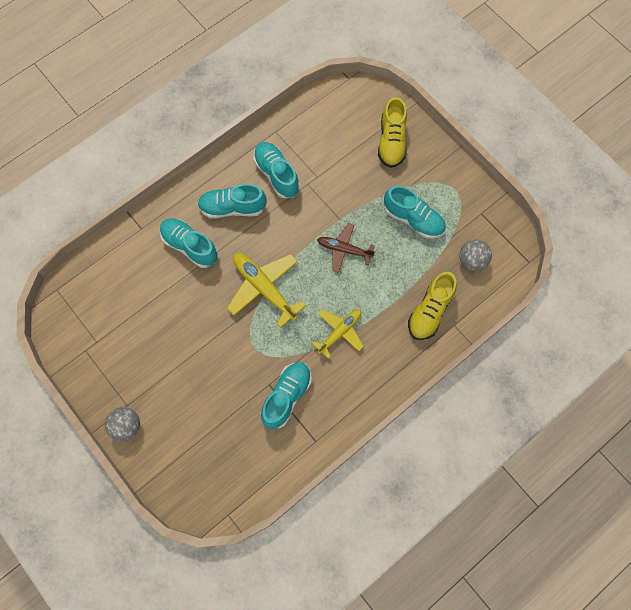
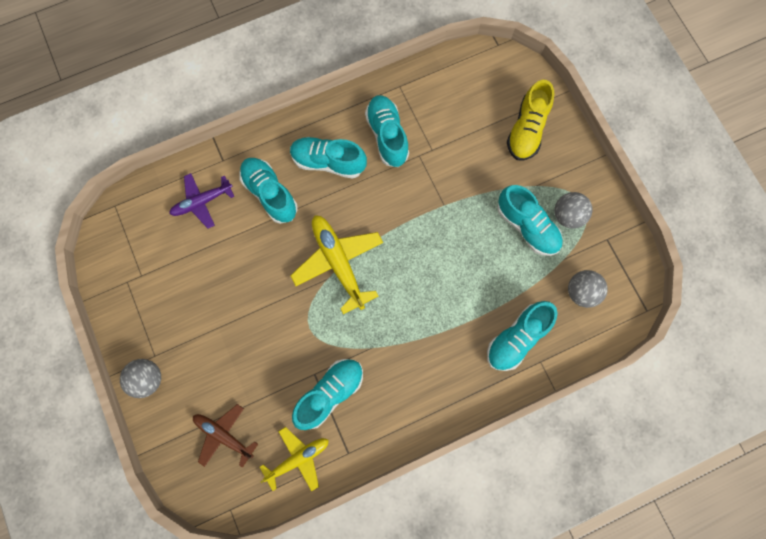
camera: 15 degrees right, 5 degrees up
yellow plane [312,309,364,359] -> yellow plane moved to [260,427,329,492]
brown plane [317,223,375,273] -> brown plane moved to [193,404,258,468]
yellow shoe [408,272,457,340] -> turquoise shoe [487,301,557,371]
none -> purple plane [169,173,234,228]
none -> grey ball [554,192,592,229]

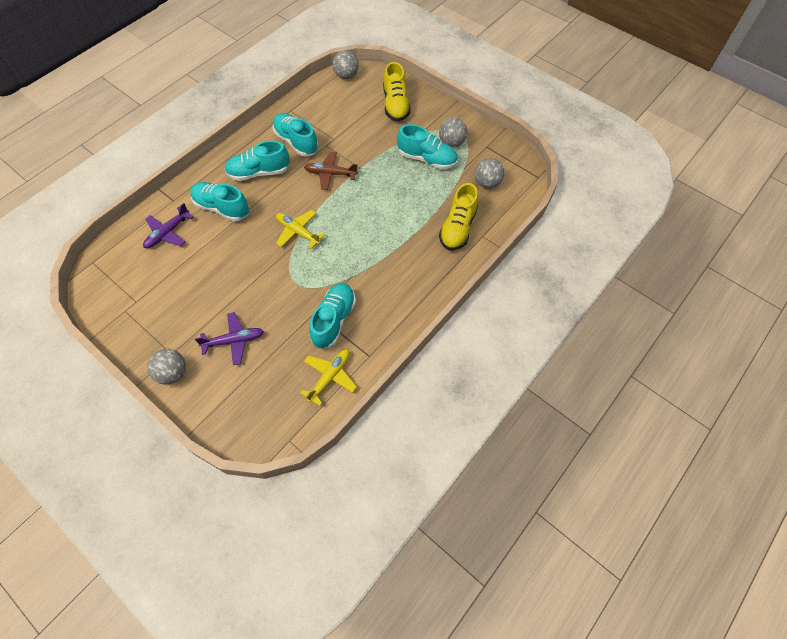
camera: 25 degrees left, 15 degrees down
brown plane [193,404,258,468] -> brown plane moved to [304,152,358,190]
yellow plane [290,215,383,314] -> yellow plane [276,210,325,249], size x0.65
turquoise shoe [487,301,557,371] -> yellow shoe [439,183,478,250]
none -> purple plane [195,312,264,365]
none -> grey ball [333,51,359,79]

